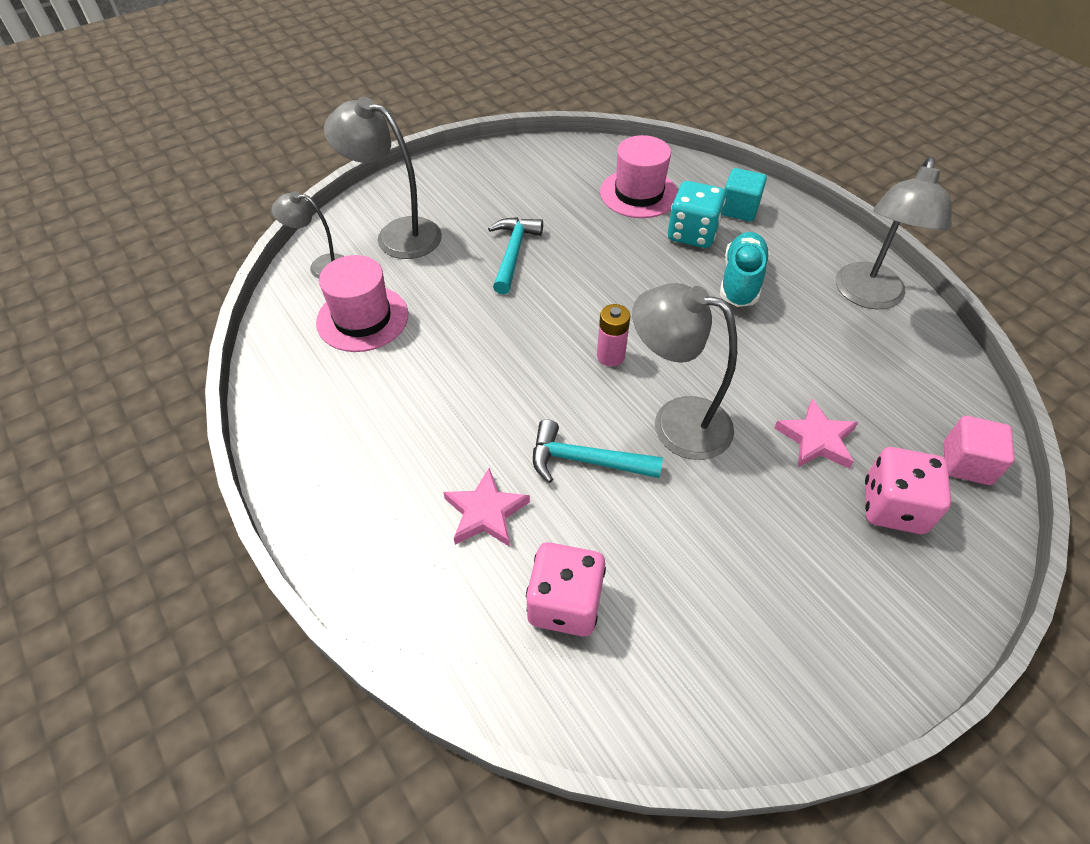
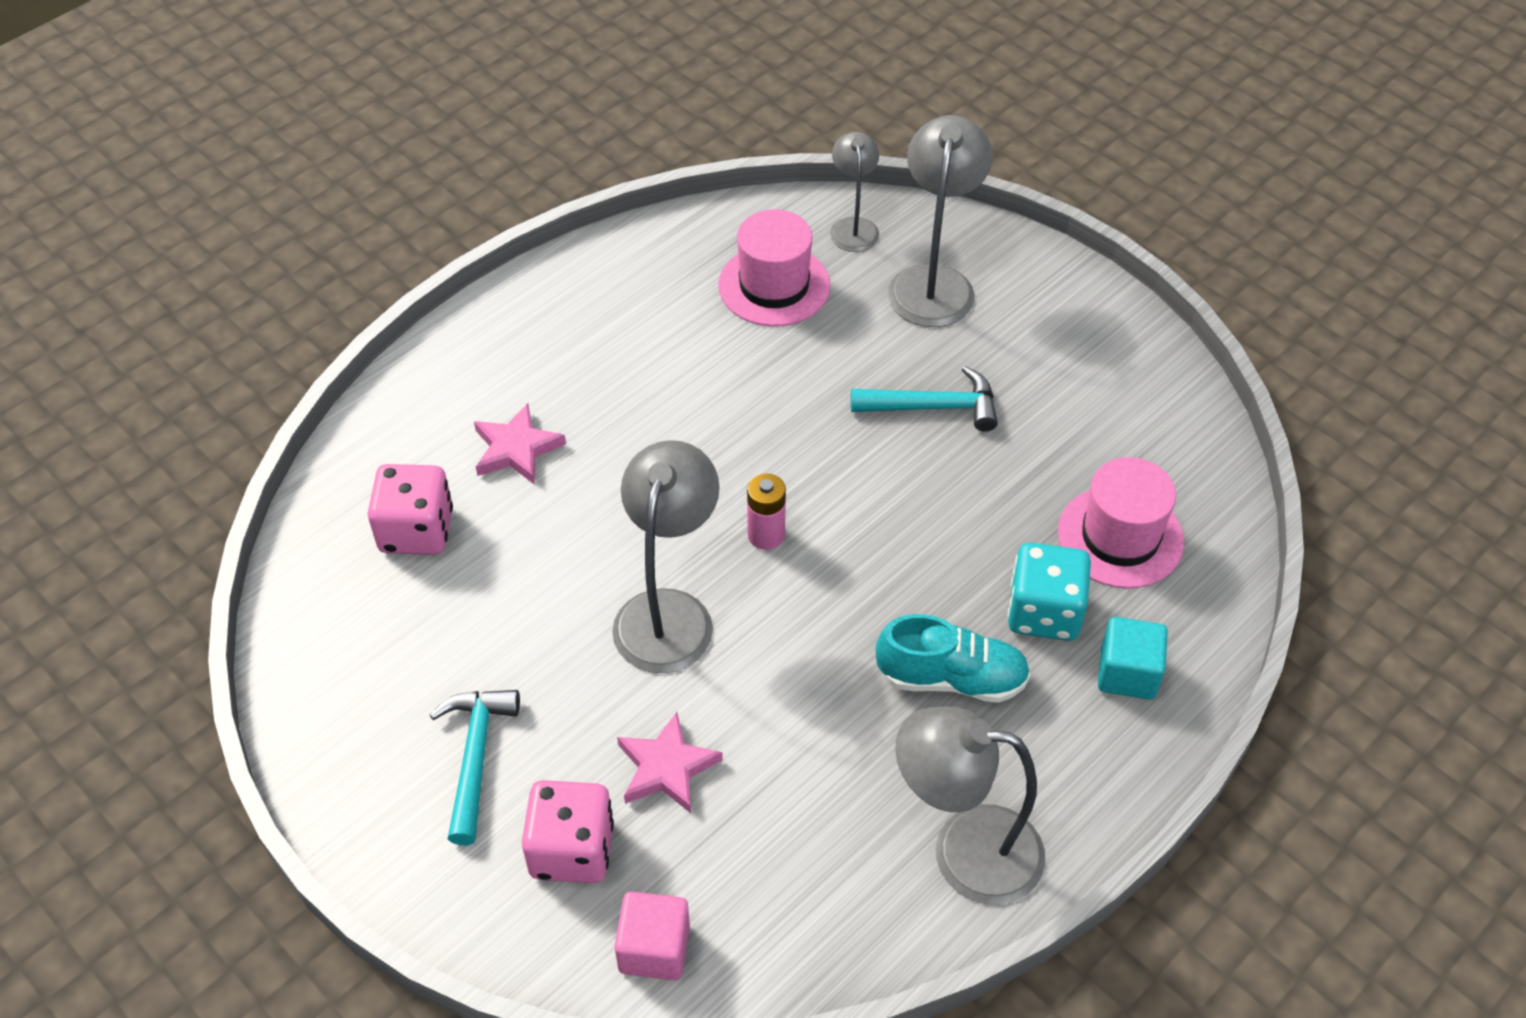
camera: 80 degrees right, 0 degrees up
turquoise hammer [533,419,663,483] -> turquoise hammer moved to [430,690,520,845]

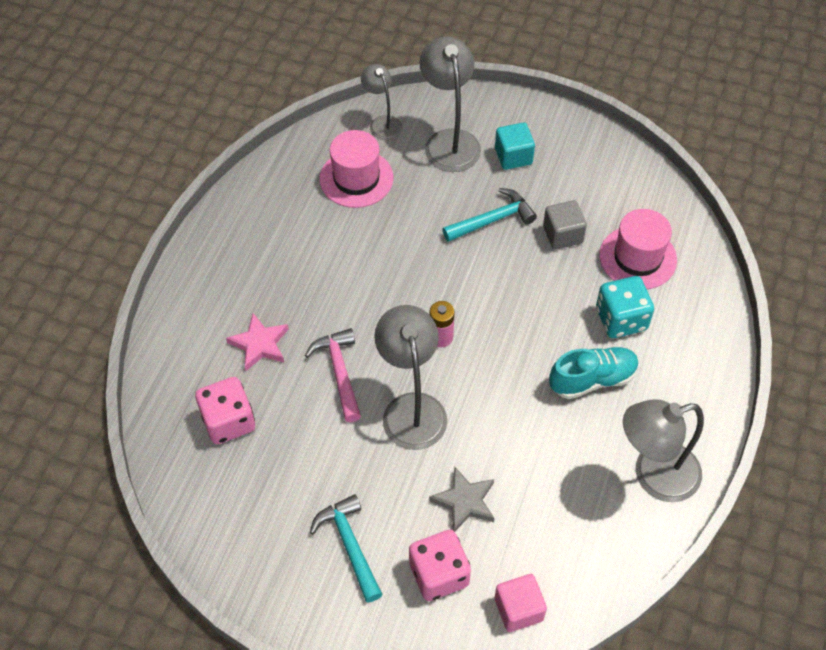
camera: 25 degrees left, 5 degrees up
pink star [617,712,723,813] -> grey star [429,467,494,532]
turquoise cube [1098,617,1168,700] -> turquoise cube moved to [495,122,535,170]
none -> pink hammer [305,328,361,422]
none -> grey cube [543,200,587,250]

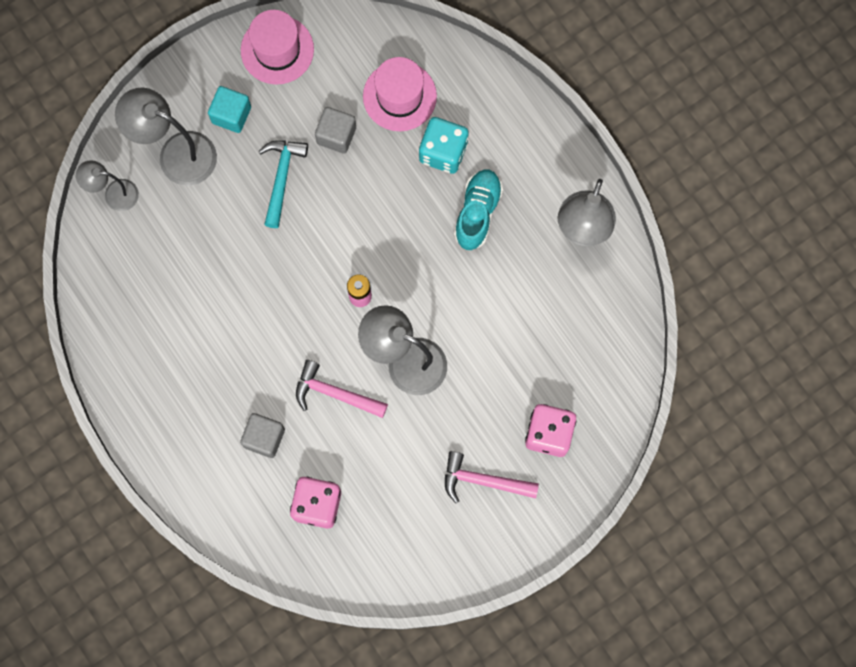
camera: 55 degrees left, 20 degrees up
pink star [226,313,289,371] -> grey cube [240,413,285,458]
turquoise hammer [310,494,383,603] -> pink hammer [445,451,539,503]
pink hat [320,130,394,208] -> pink hat moved to [241,10,314,85]
grey star [429,467,494,532] -> none
pink cube [495,574,547,632] -> none

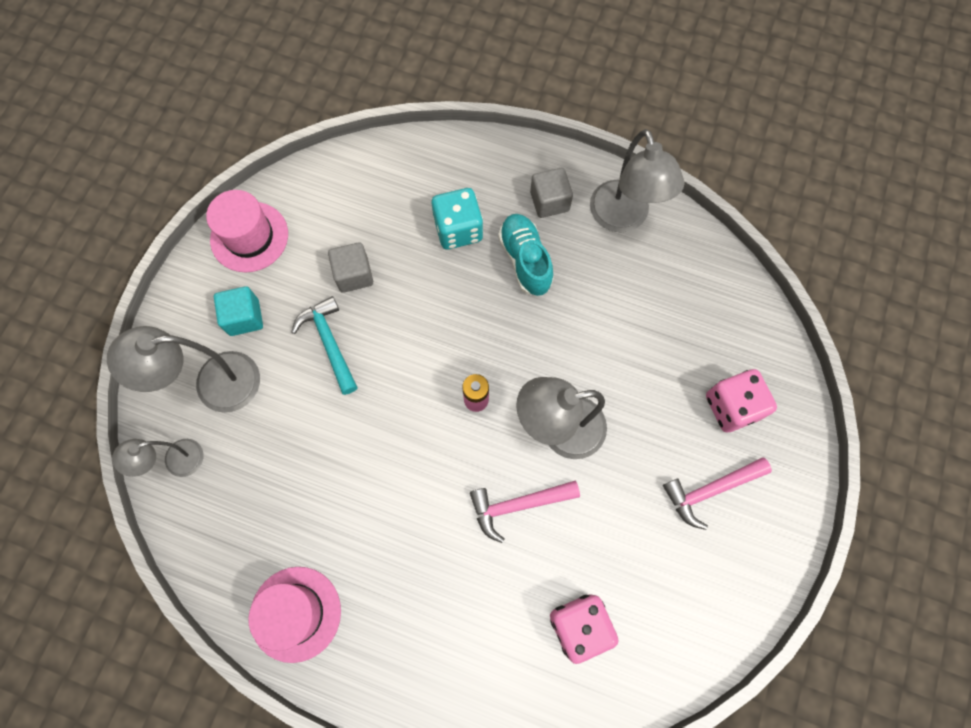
camera: 35 degrees left, 5 degrees down
grey cube [240,413,285,458] -> grey cube moved to [530,168,573,218]
pink hat [363,57,437,131] -> pink hat moved to [248,567,341,663]

